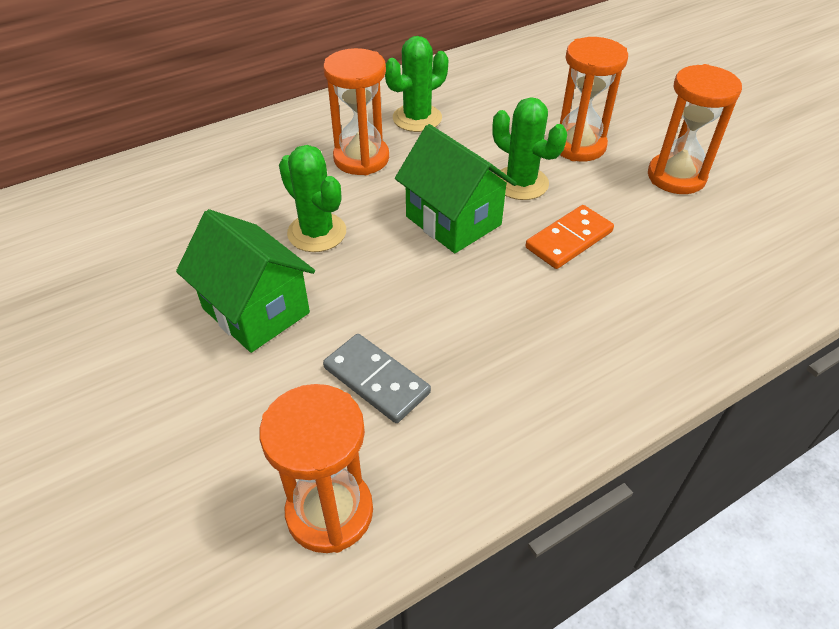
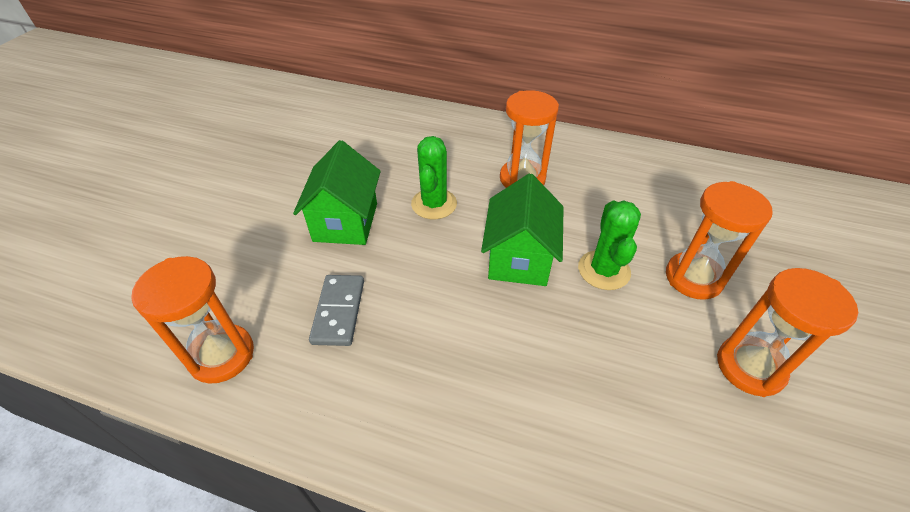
camera: 50 degrees right, 0 degrees up
green cactus [385,36,448,132] -> none
orange domino [526,205,614,269] -> none

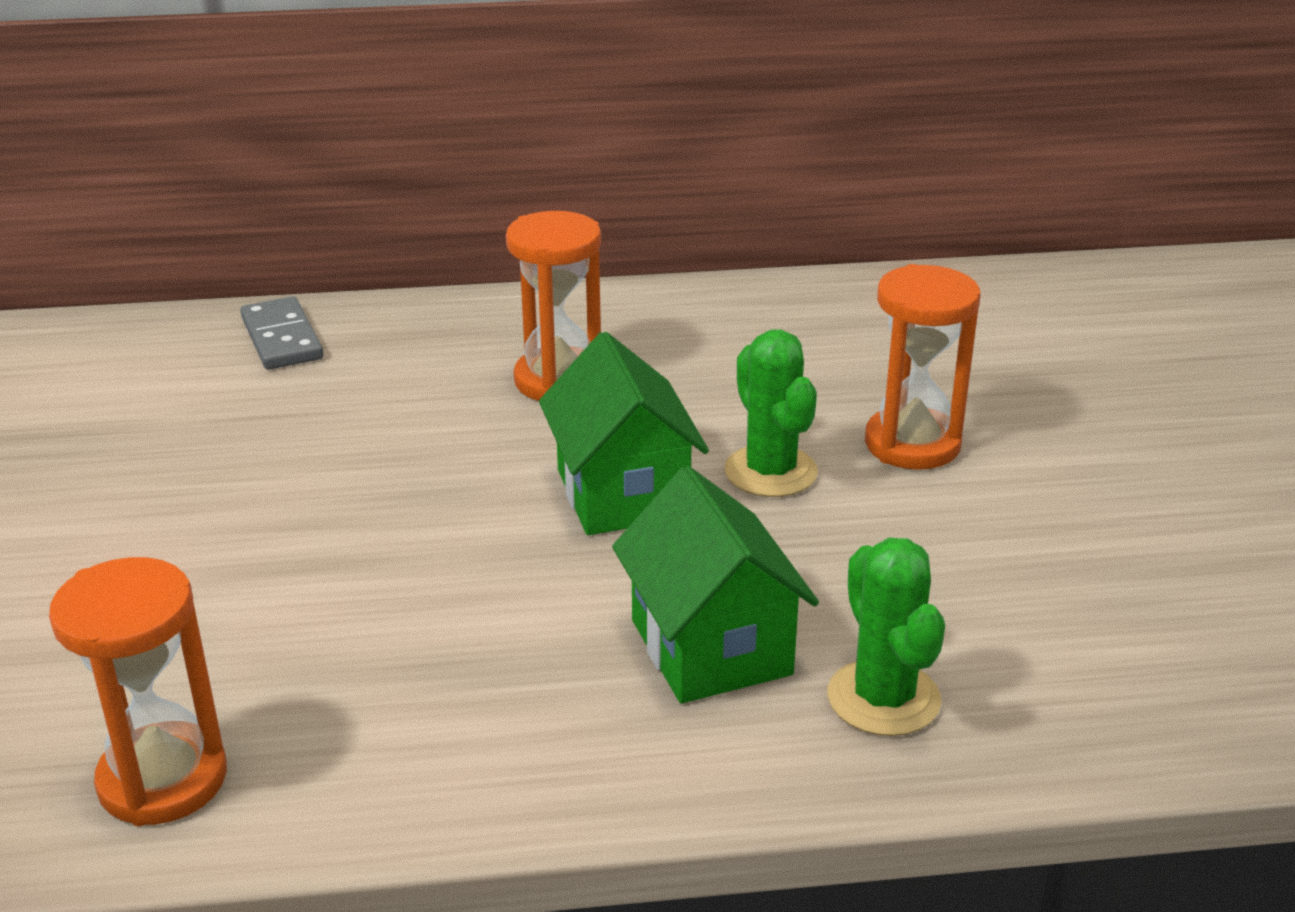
camera: 25 degrees left, 15 degrees down
green house [293,140,381,245] -> green house moved to [612,466,819,704]
grey domino [309,275,364,346] -> grey domino moved to [240,296,324,370]
green cactus [411,136,457,219] -> green cactus moved to [828,538,945,736]
orange hourglass [717,268,858,397] -> none

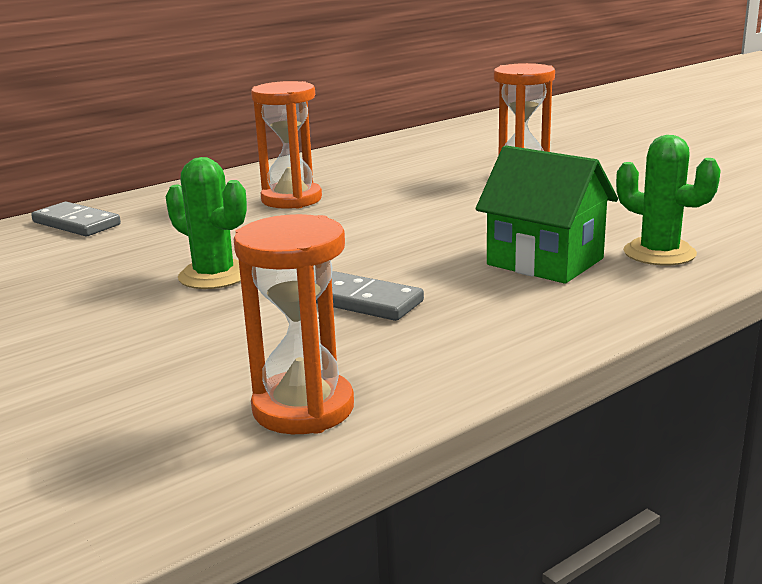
camera: 30 degrees left, 10 degrees down
green house [539,332,709,535] -> none
green cactus [724,329,818,497] -> green cactus moved to [166,157,247,289]
none -> grey domino [316,271,424,321]

